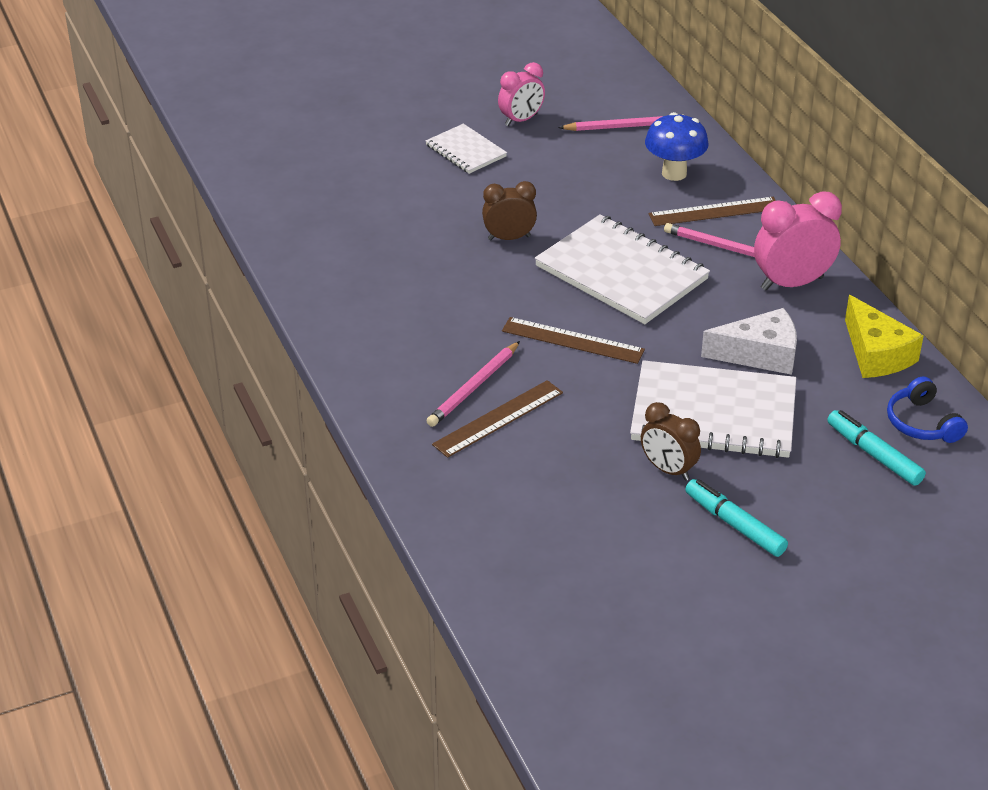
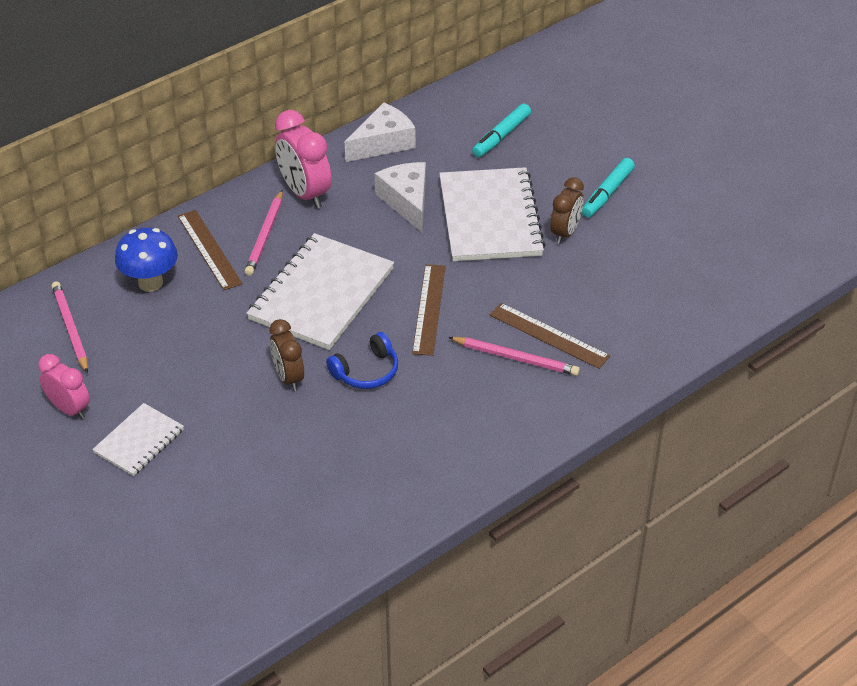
camera: 105 degrees left, 5 degrees up
yellow cheese [845,295,924,378] -> white cheese [345,102,416,162]
blue headphones [887,376,968,443] -> blue headphones moved to [326,332,398,389]

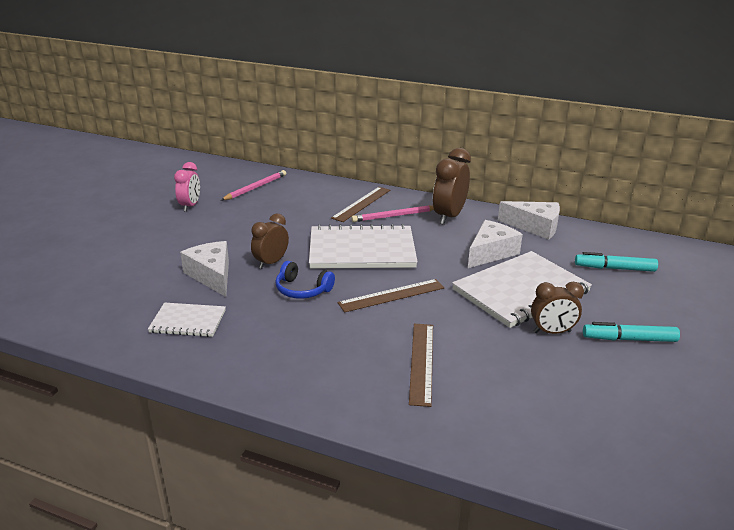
camera: 60 degrees right, 15 degrees down
white notebook [92,403,184,476] -> white notebook moved to [148,303,226,337]
blue mushroom [115,228,178,292] -> none
pink clock [275,110,331,209] -> brown clock [433,148,471,225]
pink pencil [448,337,580,376] -> none
none -> white cheese [180,241,229,297]

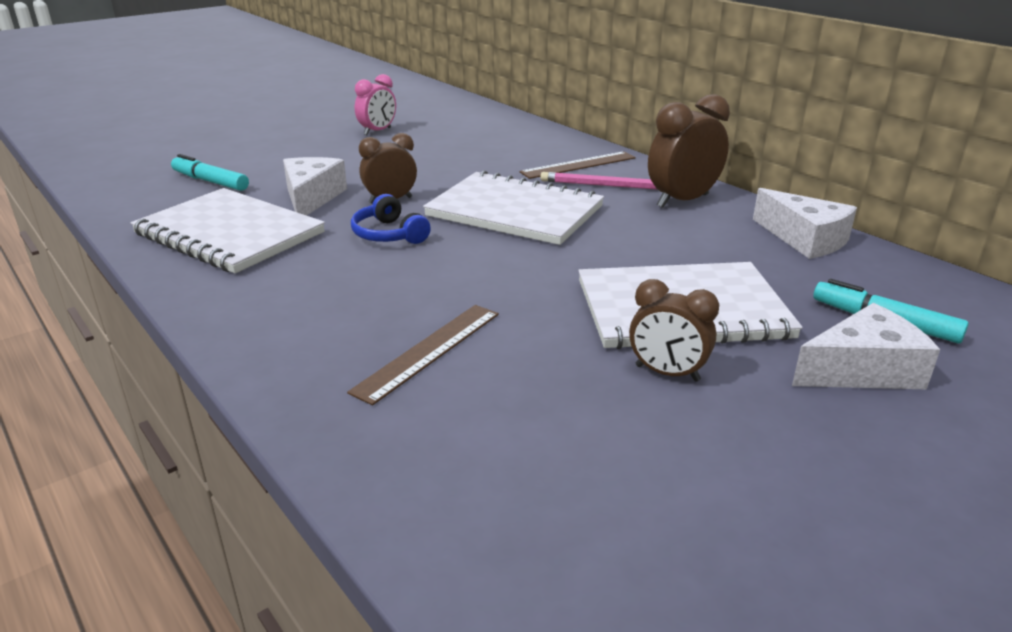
camera: 30 degrees right, 0 degrees up
white notebook [148,303,226,337] -> white notebook [131,188,325,273], size x1.90
pink pencil [221,170,286,200] -> none
brown ruler [338,279,445,313] -> none
white cheese [468,220,523,268] -> white cheese moved to [792,303,940,389]
turquoise marker [583,322,680,342] -> turquoise marker moved to [171,154,249,191]

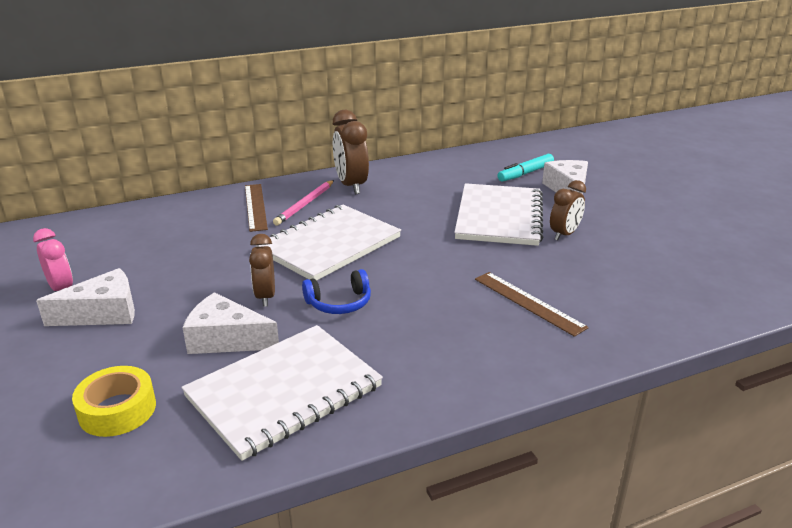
camera: 75 degrees left, 0 degrees up
turquoise marker [171,154,249,191] -> yellow tape [72,366,156,437]
white cheese [753,188,857,259] -> white cheese moved to [36,268,135,326]

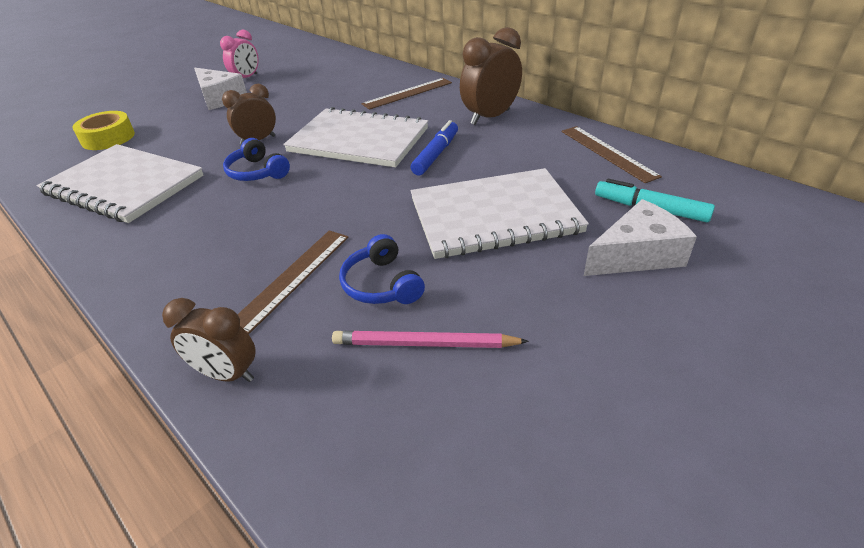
camera: 70 degrees right, 10 degrees up
white cheese [182,292,279,354] -> none
pink pencil [273,180,334,226] -> pink pencil moved to [332,331,529,348]
brown clock [550,180,586,240] -> brown clock moved to [162,298,256,382]
none -> blue headphones [339,234,425,304]
none -> blue marker [411,120,458,175]
none -> brown ruler [562,126,662,183]

